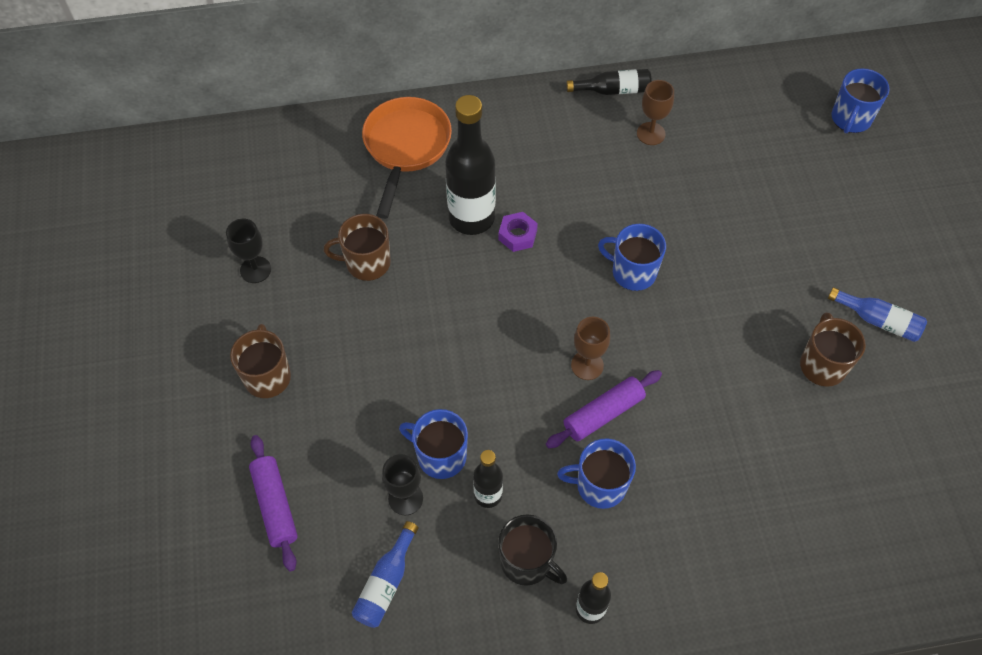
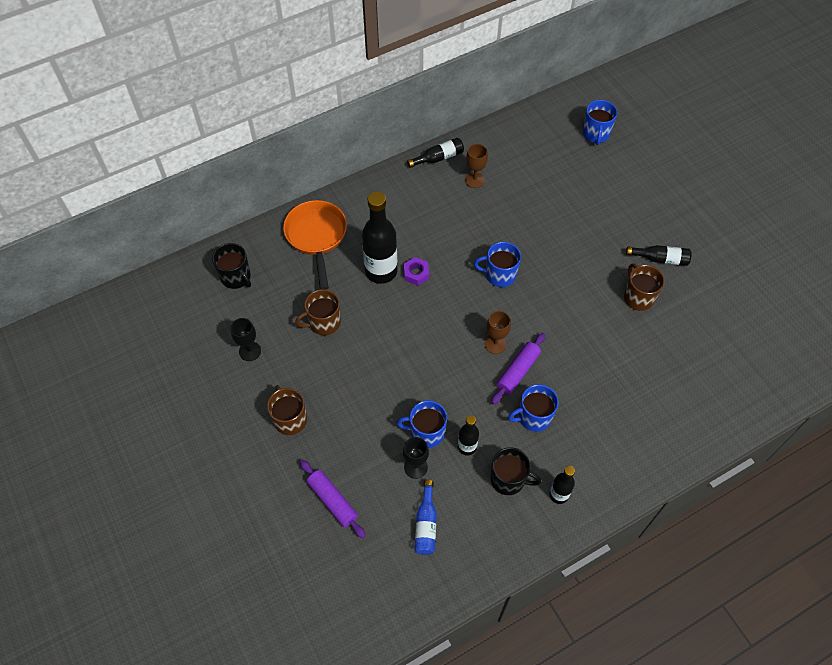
camera: 20 degrees left, 0 degrees up
blue bottle [828,287,927,342] -> black bottle [626,245,692,266]
none -> black mug [212,243,251,289]

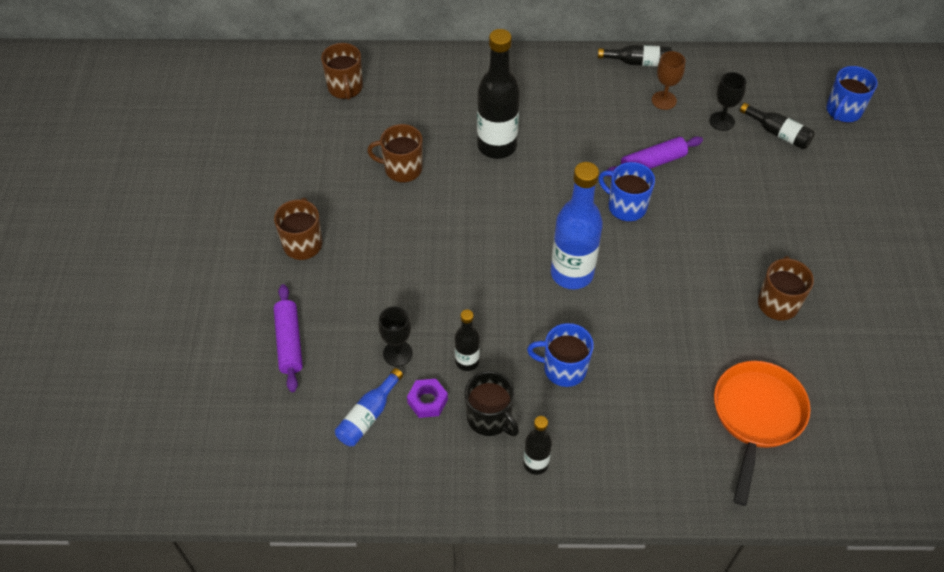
camera: 30 degrees right, 5 degrees down
black mug [212,243,251,289] -> brown mug [321,43,363,100]
black goblet [230,318,261,361] -> black goblet moved to [709,72,746,131]
orange pan [283,200,347,290] -> orange pan moved to [714,361,811,506]
blue mug [397,400,447,448] -> none
purple nut [404,257,429,286] -> purple nut moved to [407,379,448,418]
brown goblet [485,311,511,354] -> blue bottle [551,162,603,290]
purple rolling pin [491,333,545,405] -> purple rolling pin moved to [606,136,703,177]
black bottle [626,245,692,266] -> black bottle moved to [740,103,815,149]

